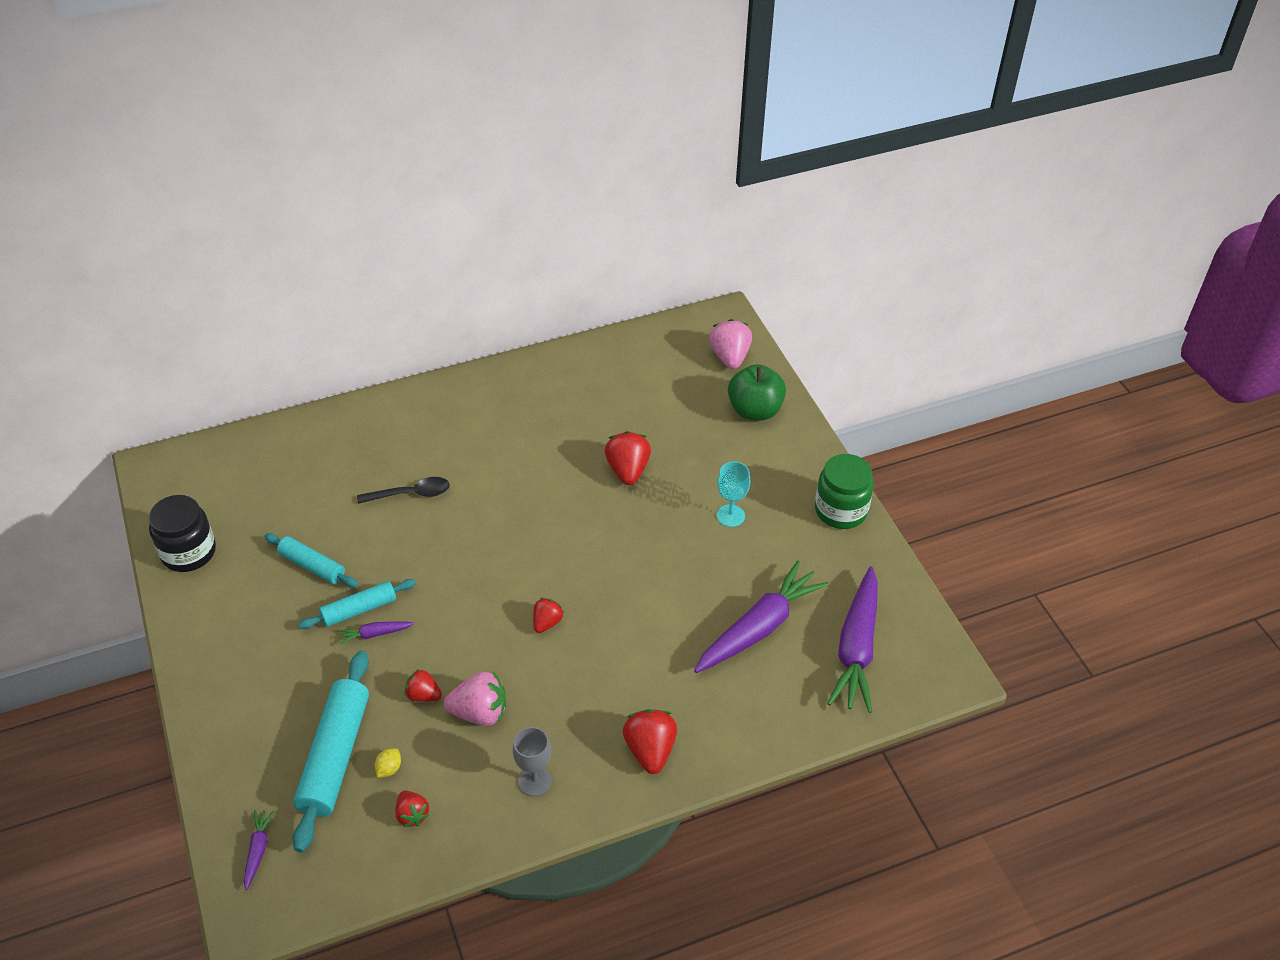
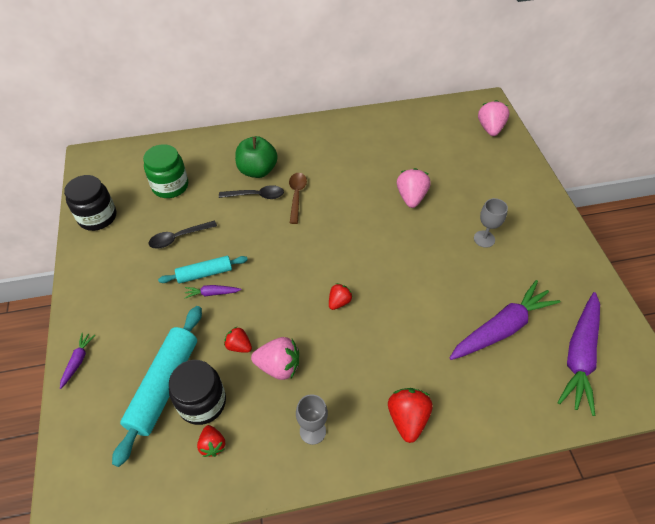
camera: 10 degrees right, 5 degrees up
purple carrot [244,810,275,890] -> purple carrot moved to [60,333,95,389]
turquoise rolling pin [264,533,358,588] -> black spoon [149,220,217,249]
yellow lemon [375,748,401,778] -> black jar [169,360,226,425]
red strawberry [605,431,651,485] -> pink strawberry [397,168,431,208]
turquoise goblet [717,462,750,527] -> grey goblet [474,198,508,248]
green apple [728,364,786,421] -> green apple moved to [235,136,278,178]
green jar [815,454,874,529] -> green jar moved to [143,144,188,198]
none -> brown spoon [289,173,307,224]

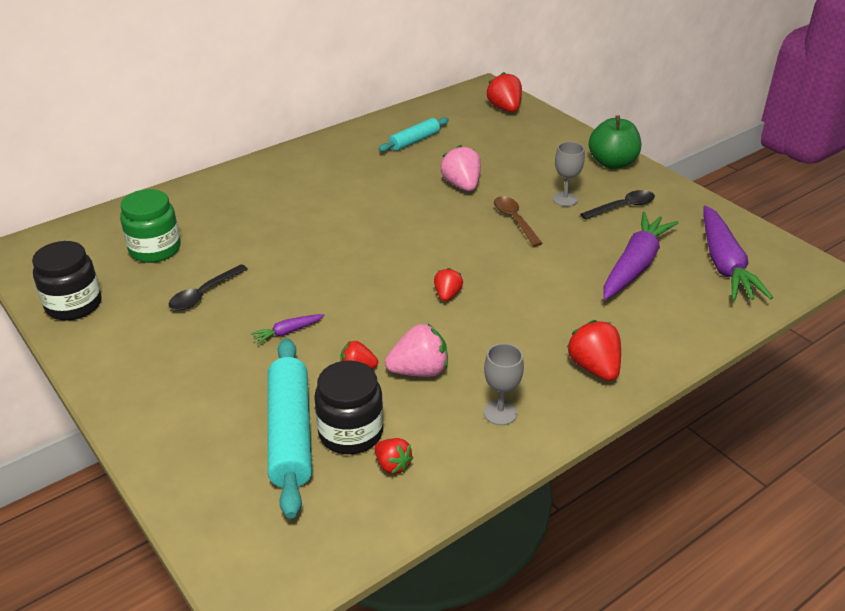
camera: 25 degrees left, 15 degrees down
purple carrot [60,333,95,389] -> none
turquoise rolling pin [158,256,248,283] -> turquoise rolling pin moved to [379,117,449,152]
black spoon [219,185,284,199] -> black spoon moved to [580,190,655,220]
green apple [235,136,278,178] -> green apple moved to [589,116,641,169]
brown spoon [289,173,307,224] -> brown spoon moved to [494,196,543,246]
pink strawberry [478,100,510,136] -> red strawberry [486,72,522,112]

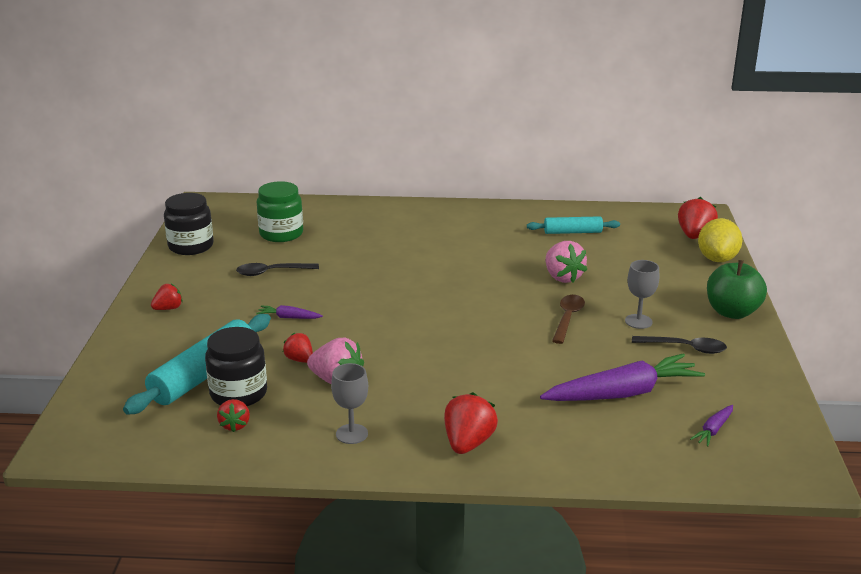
camera: 40 degrees right, 10 degrees down
red strawberry [434,268,463,301] -> red strawberry moved to [151,284,183,310]
pink strawberry [441,145,481,191] -> pink strawberry turned 135 degrees clockwise [546,241,587,283]
purple carrot [703,206,773,301] -> purple carrot [690,405,733,447], size x0.44
none -> yellow lemon [698,218,743,262]

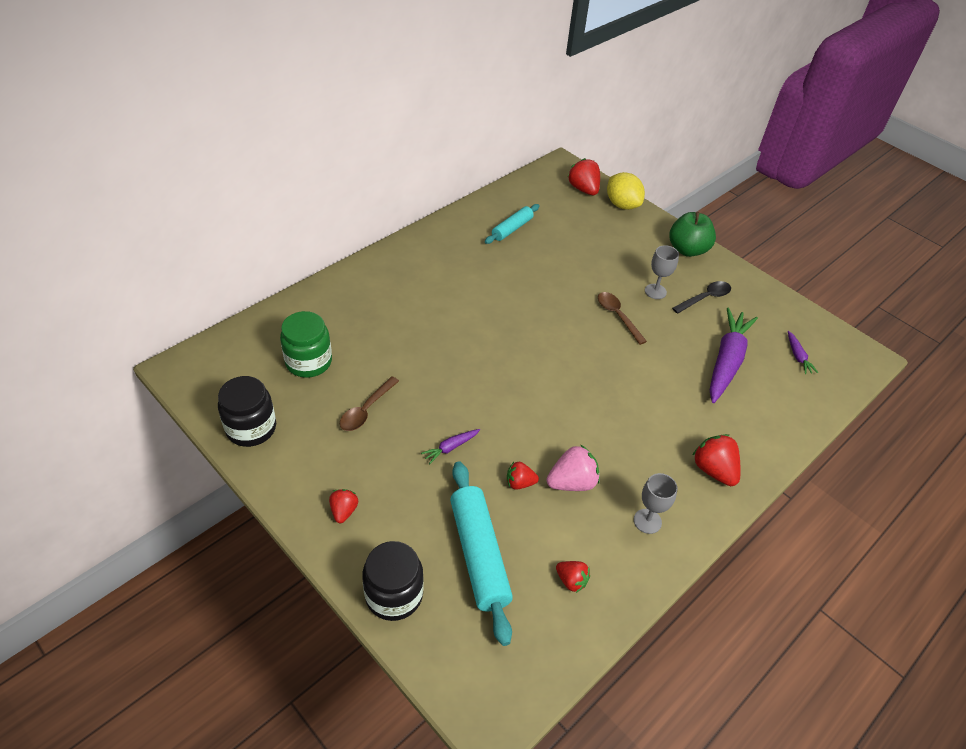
camera: 50 degrees left, 20 degrees up
black jar [205,327,267,406] -> black jar moved to [362,541,424,621]
black spoon [236,263,319,276] -> brown spoon [340,377,399,431]
pink strawberry [546,241,587,283] -> none

